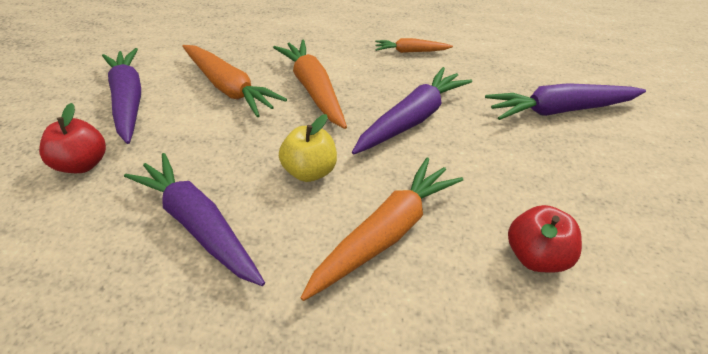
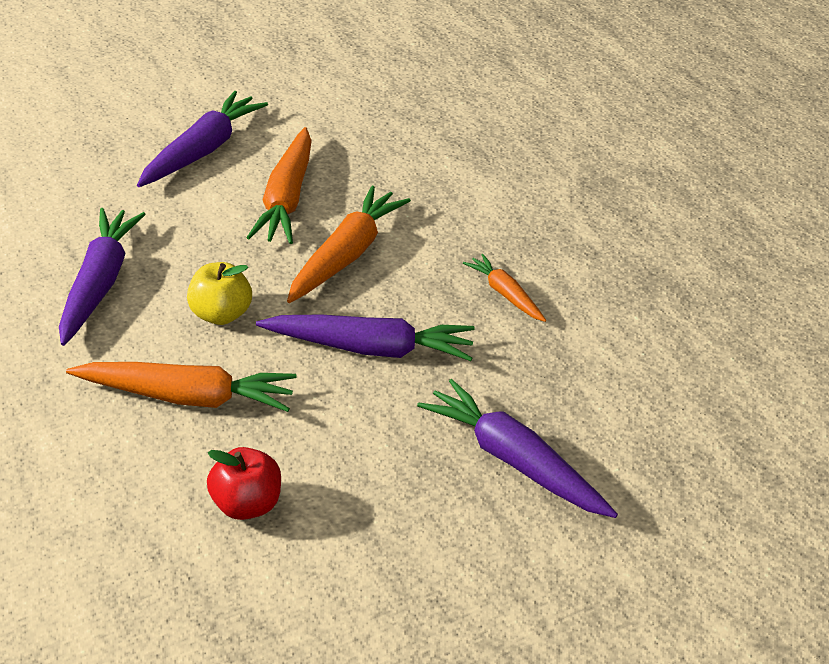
camera: 50 degrees right, 5 degrees down
red apple [39,103,106,173] -> none

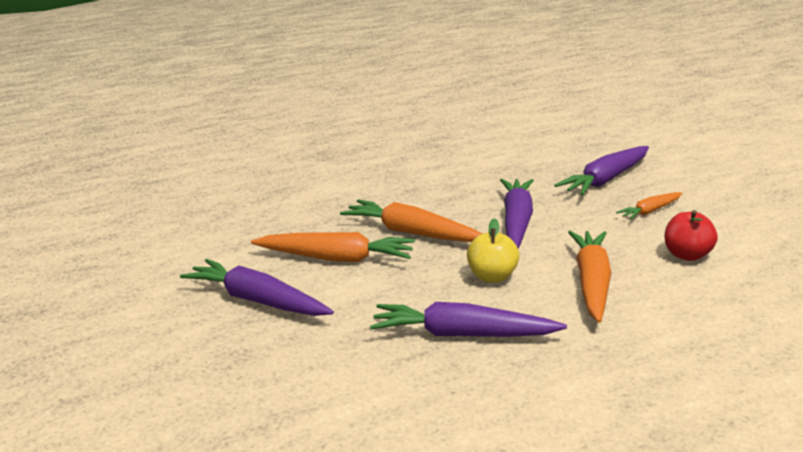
camera: 85 degrees left, 15 degrees down
orange carrot [463,254,546,322] -> orange carrot moved to [616,192,682,220]

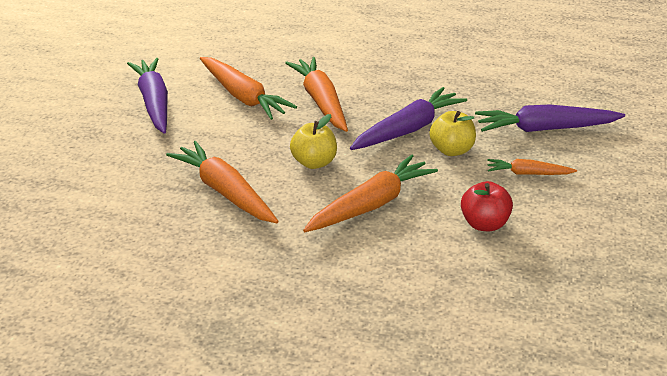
camera: 40 degrees right, 10 degrees up
purple carrot [370,302,567,337] -> orange carrot [166,141,279,223]
none -> yellow apple [429,111,476,156]

